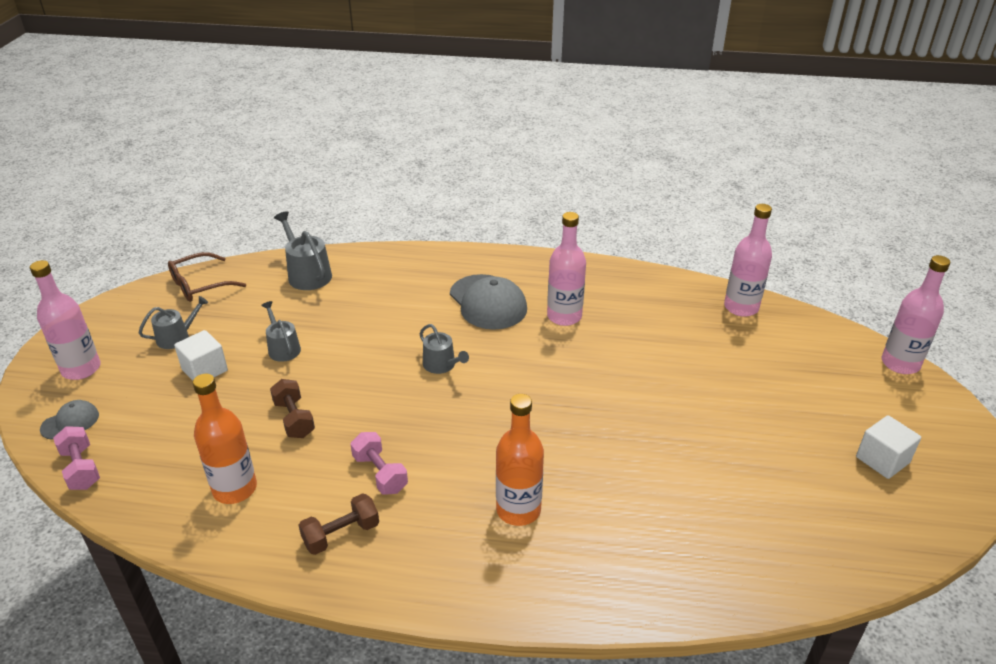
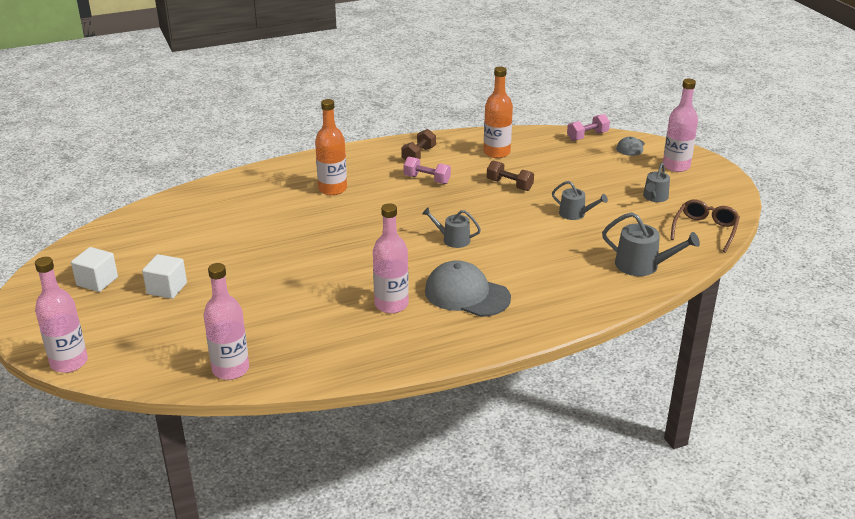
camera: 150 degrees right, 5 degrees down
pink dumbbell [53,426,100,490] -> pink dumbbell turned 60 degrees counterclockwise [567,114,610,141]
white cube [174,330,228,381] -> white cube moved to [142,254,187,299]

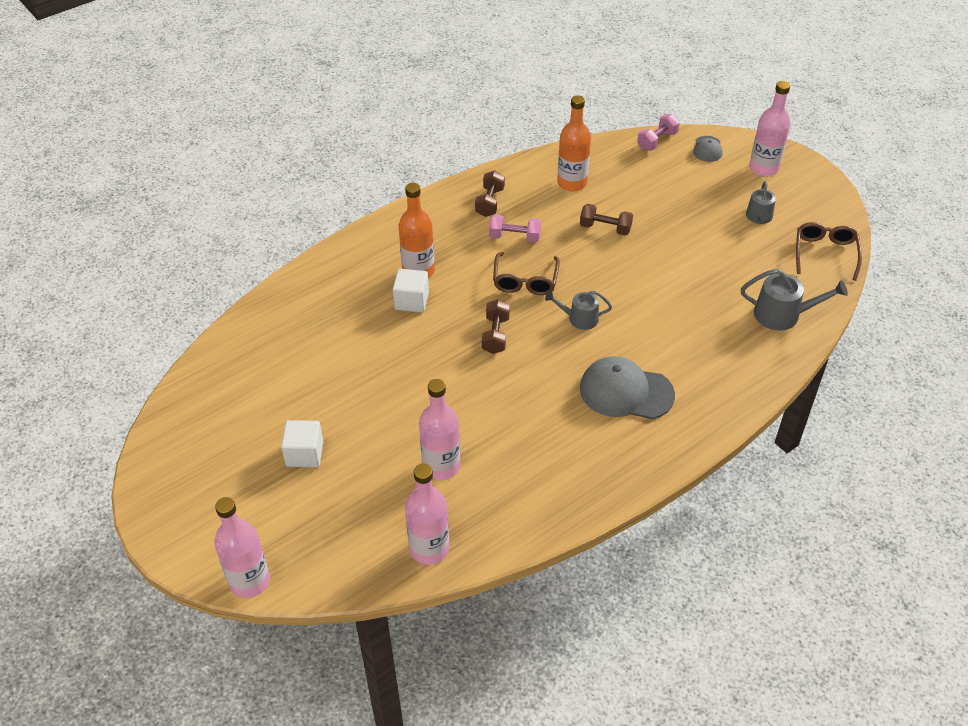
camera: 15 degrees left, 15 degrees up
white cube [71,247,118,292] -> white cube moved to [393,269,429,312]
pink bottle [373,203,409,313] -> pink bottle moved to [419,379,460,480]
grey watering can [552,181,608,220] -> none
none -> brown dumbbell [482,299,510,354]
none -> brown glasses [493,252,560,295]

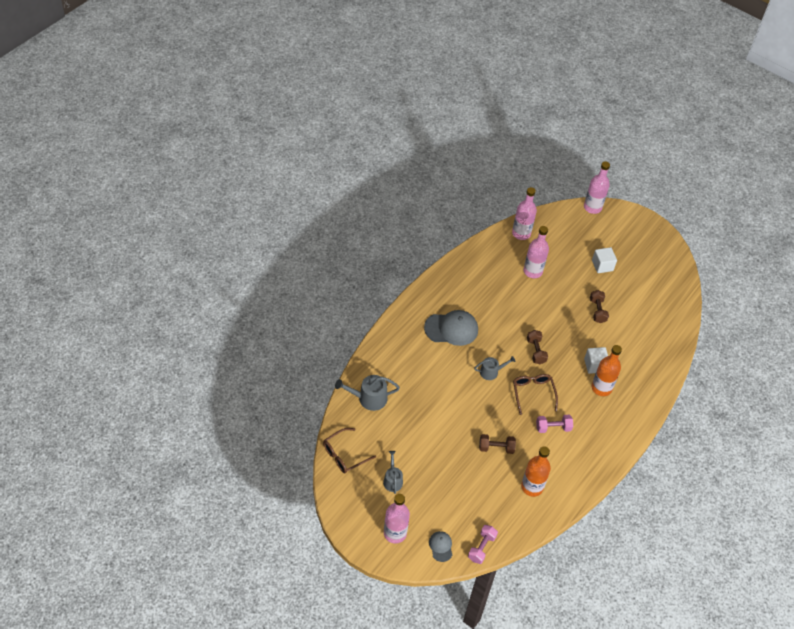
camera: 160 degrees right, 5 degrees up
brown dumbbell [475,170,505,217] -> brown dumbbell moved to [590,290,609,323]
brown glasses [796,222,862,281] -> brown glasses turned 60 degrees clockwise [323,428,376,473]

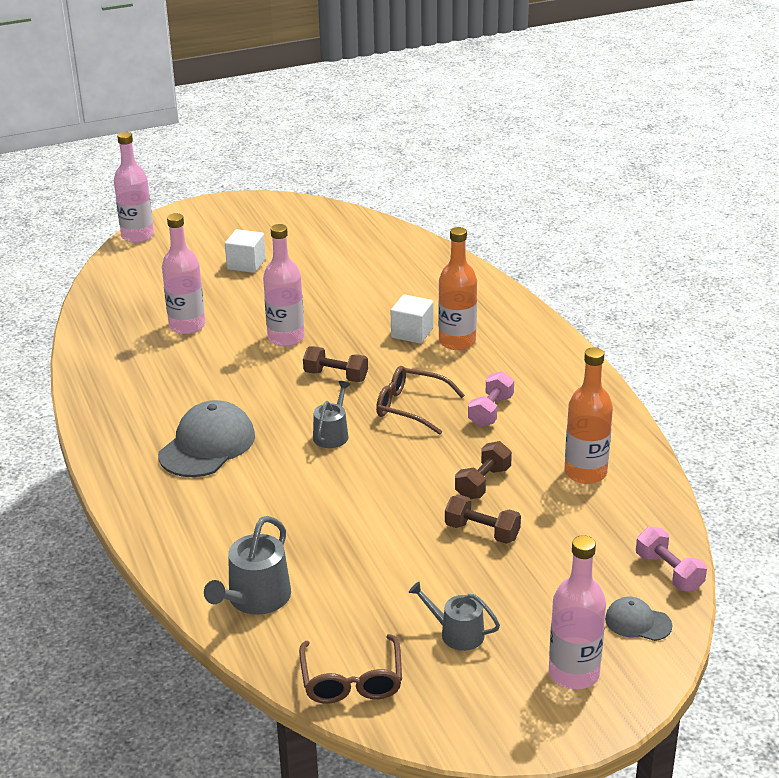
camera: 55 degrees left, 20 degrees down
pink bottle [512,187,537,240] -> pink bottle moved to [263,224,305,346]
brown dumbbell [590,290,609,323] -> brown dumbbell moved to [445,495,521,544]

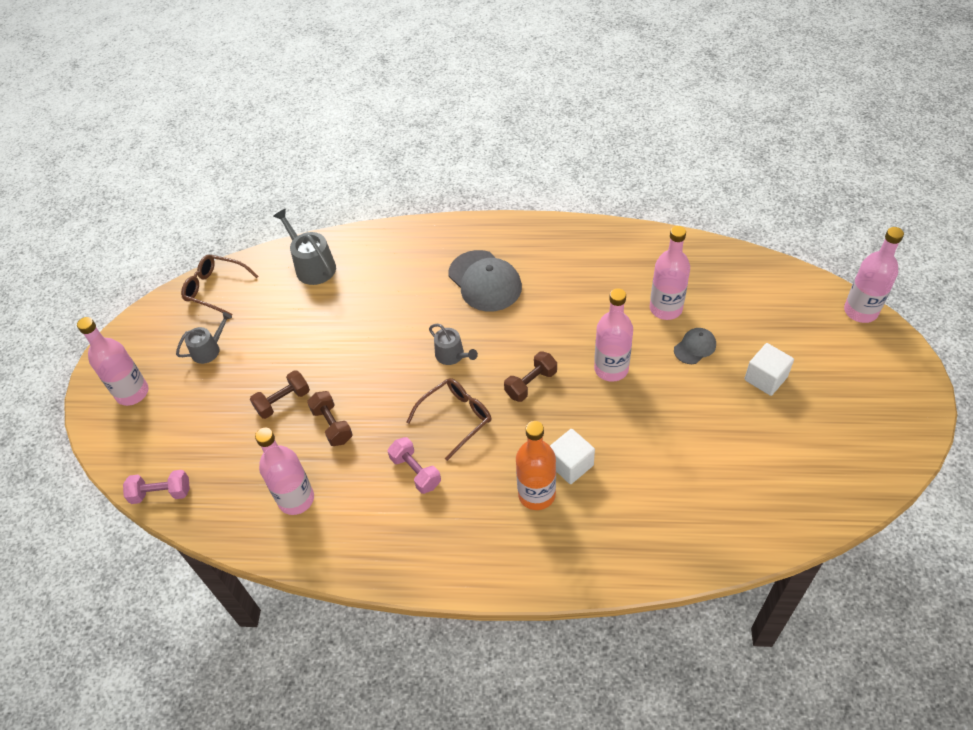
camera: 120 degrees right, 20 degrees up
orange bottle [564,347,613,484] -> pink bottle [255,428,314,515]
grey cap [605,597,672,641] -> grey cap moved to [674,328,716,364]

